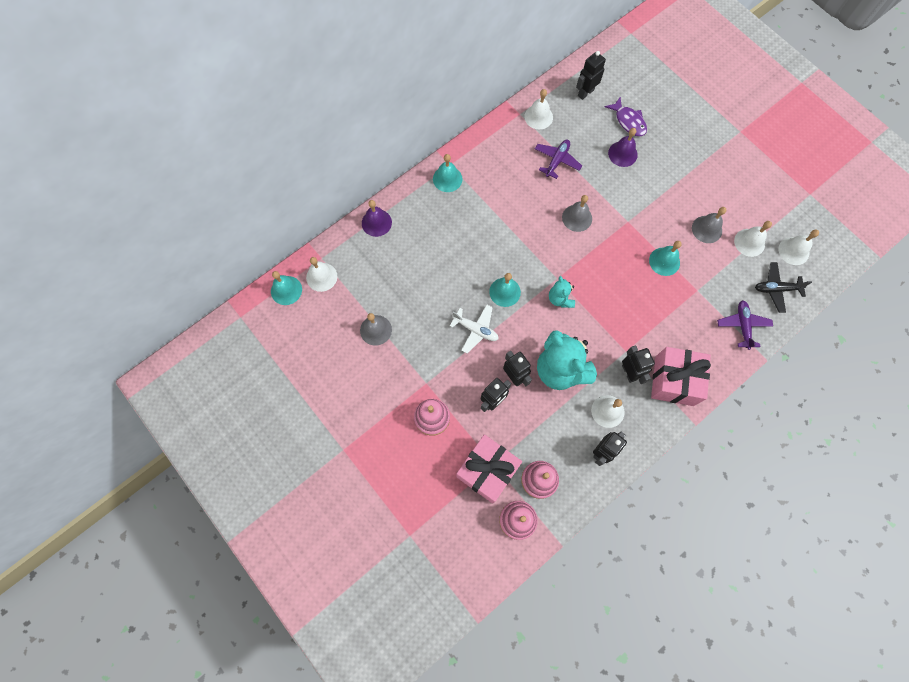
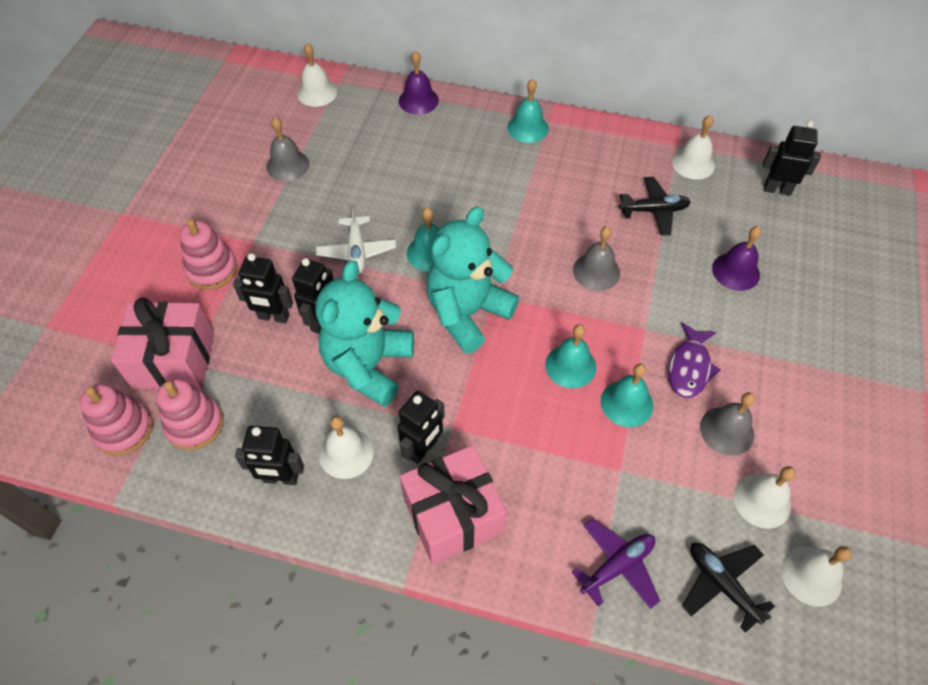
camera: 55 degrees right, 15 degrees down
turquoise bell [271,271,302,305] -> turquoise bell moved to [545,324,596,388]
purple plane [535,140,582,179] -> black plane [619,177,691,236]
turquoise teddy bear [549,276,575,308] -> turquoise teddy bear [426,206,519,354], size x2.02
purple fish [605,97,647,136] -> purple fish moved to [668,322,720,398]

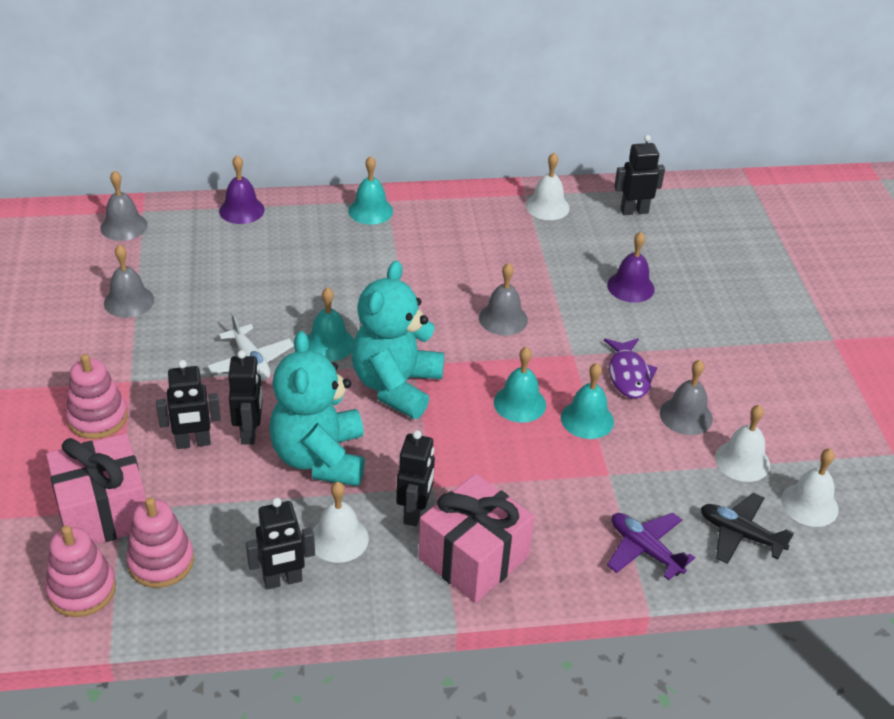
camera: 25 degrees left, 15 degrees down
white bell [297,43,337,107] -> grey bell [100,170,148,241]
purple plane [572,518,660,609] -> purple plane turned 75 degrees counterclockwise [607,513,695,580]
black plane [619,177,691,236] -> none

